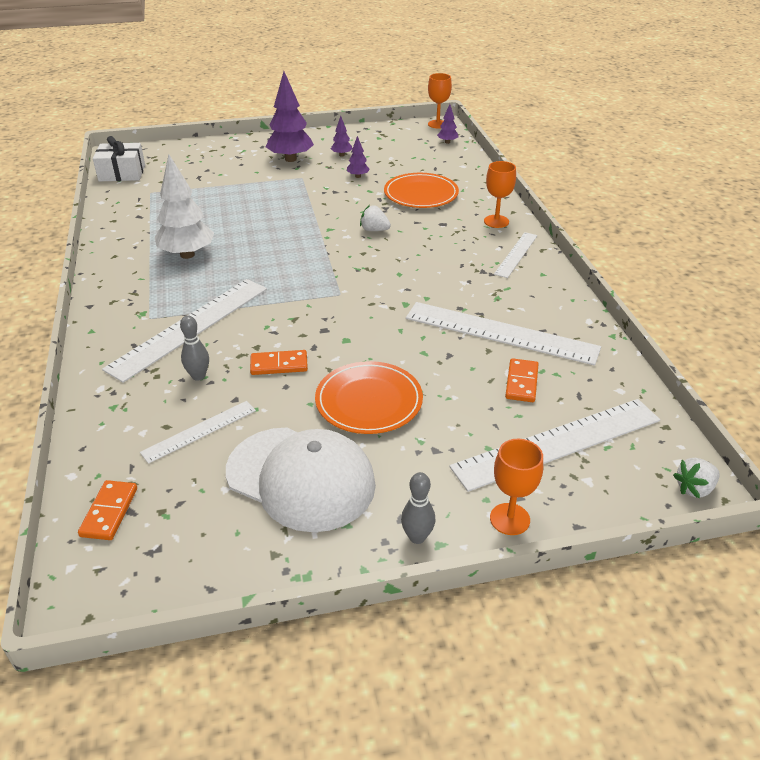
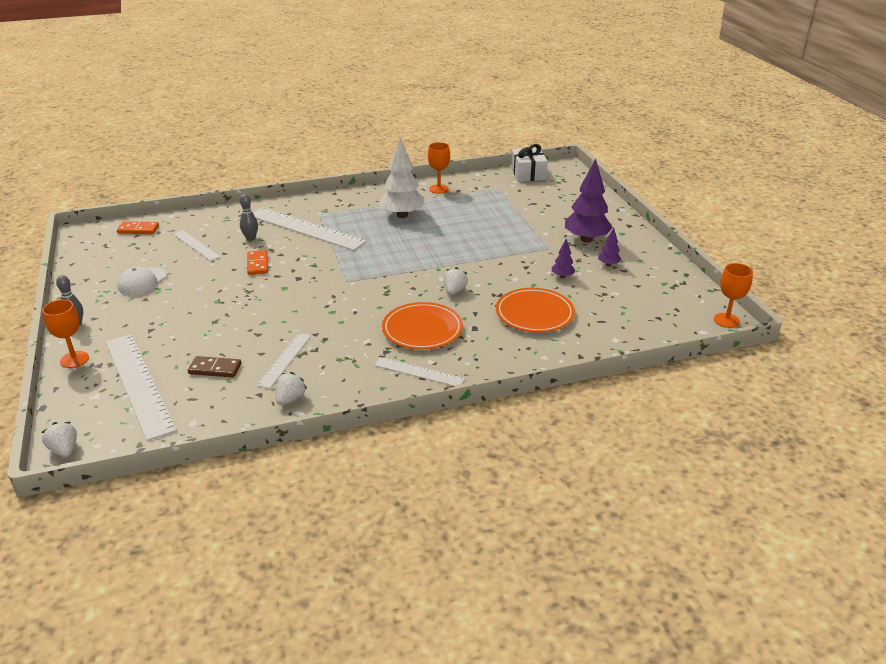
camera: 85 degrees right, 5 degrees down
white cap [226,427,376,532] -> white cap [117,267,167,296], size x0.53
orange plate [315,361,423,434] -> orange plate moved to [382,302,463,349]
white ruler [406,302,601,366] -> white ruler [257,333,311,389], size x0.53
purple tree [437,104,458,144] -> none
orange goblet [484,161,516,228] -> orange goblet moved to [428,142,450,194]
orange domino [505,358,539,402] -> brown domino [188,356,241,378]
none -> white strawberry [276,372,307,405]

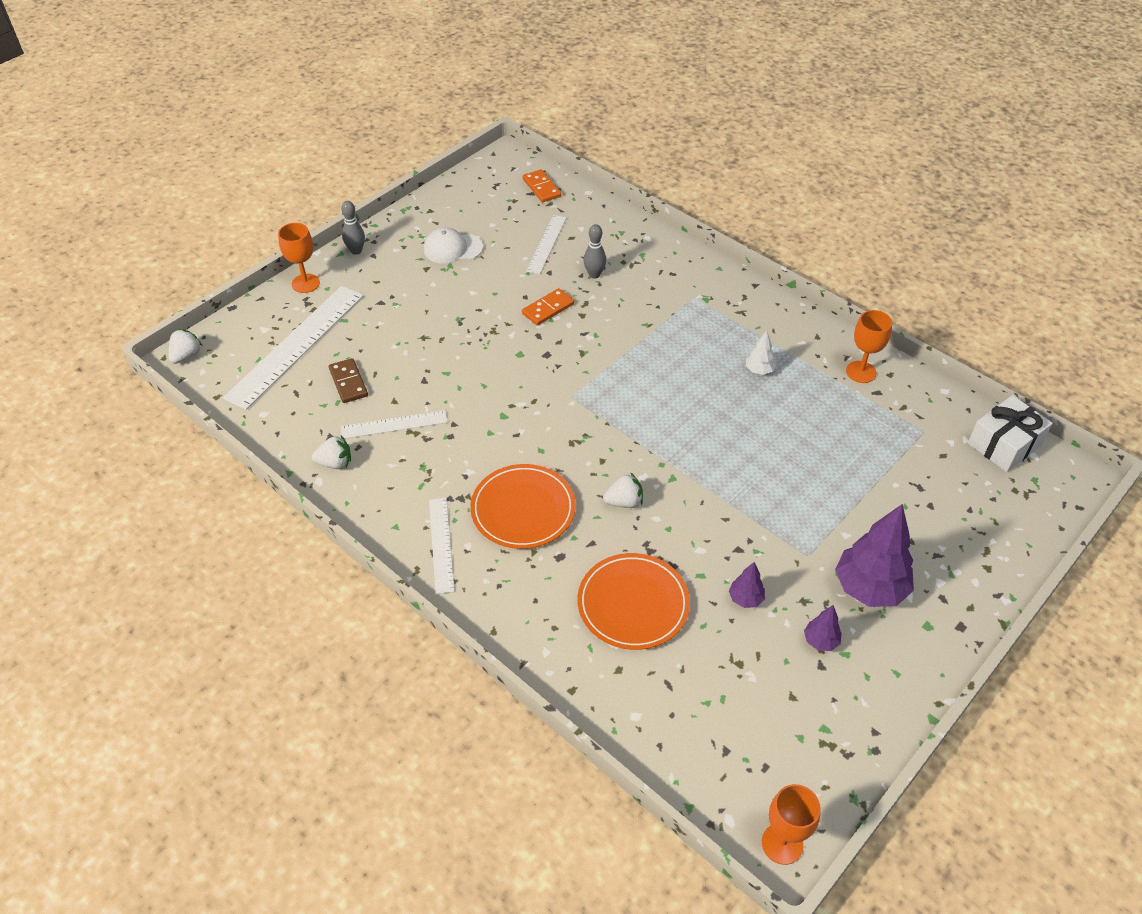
camera: 60 degrees right, 15 degrees up
white ruler [253,207,367,251] -> none
white tree [379,138,425,218] -> white tree [746,330,776,375], size x0.47

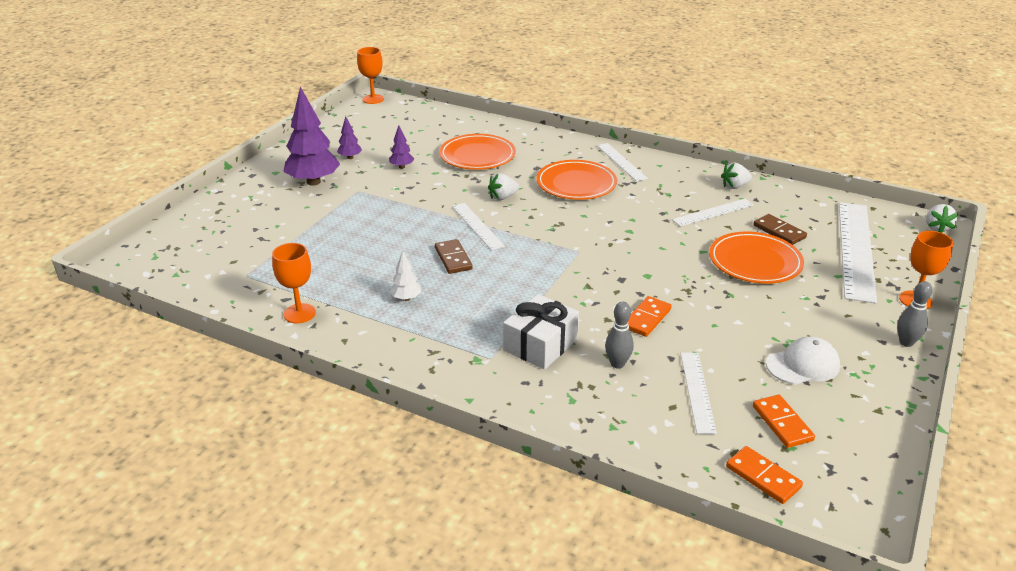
camera: 165 degrees right, 15 degrees down
white gift [968,395,1053,472] -> white gift moved to [503,294,579,370]
none -> brown domino [435,239,473,274]
none -> white ruler [452,203,505,250]
none -> orange plate [709,231,804,284]
none -> orange domino [753,395,815,448]

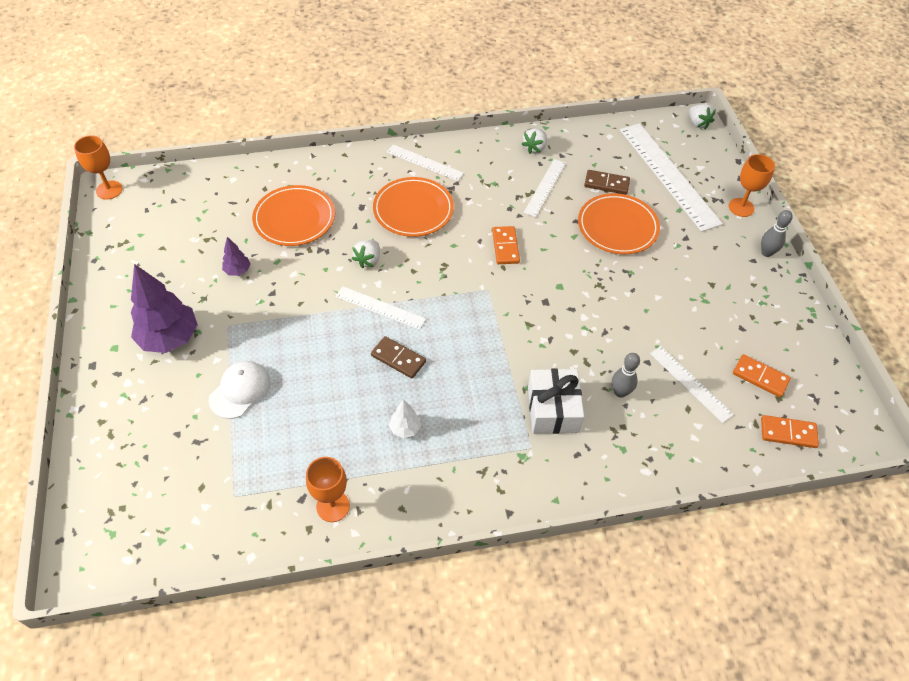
camera: 40 degrees left, 20 degrees up
purple tree [337,116,362,159] -> none
orange domino [628,296,671,337] -> orange domino moved to [492,226,520,264]
white cap [766,336,840,385] -> white cap moved to [209,361,270,419]

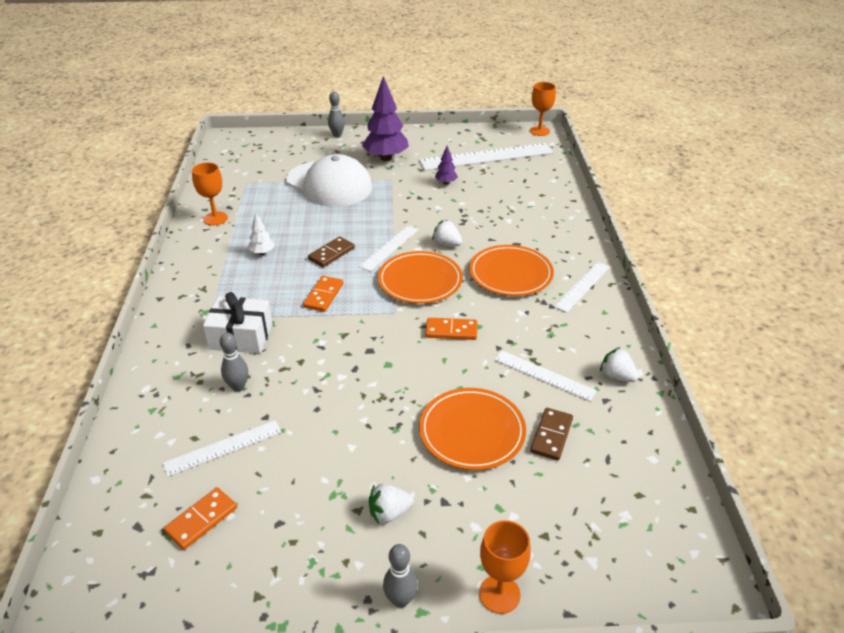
camera: 100 degrees right, 15 degrees down
white cap [209,361,270,419] -> white cap [286,154,372,207], size x1.87
orange plate [252,185,335,246] -> orange plate moved to [378,251,463,304]
white ruler [620,123,723,232] -> white ruler moved to [419,143,553,170]
white strawberry [689,104,716,129] -> white strawberry moved to [369,483,414,524]
orange domino [761,415,819,448] -> orange domino moved to [303,276,343,312]
none -> grey bowling pin [328,92,345,137]

